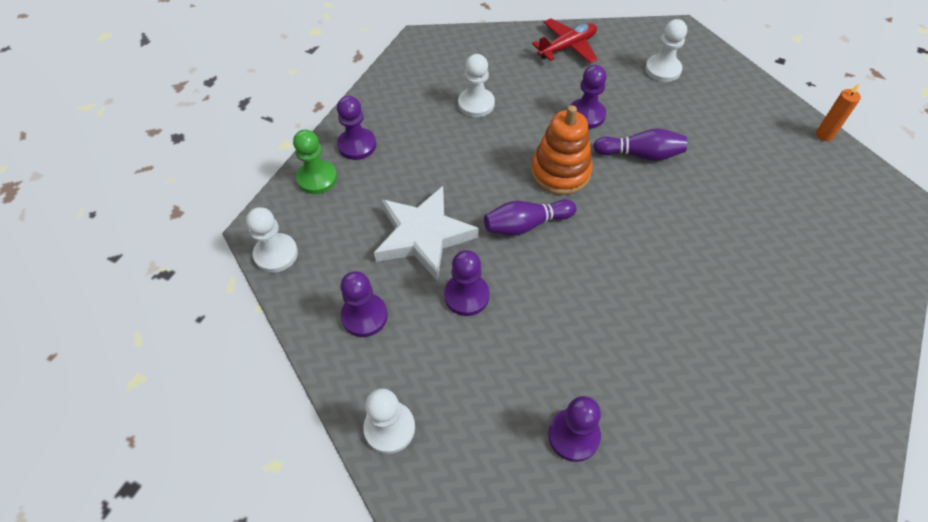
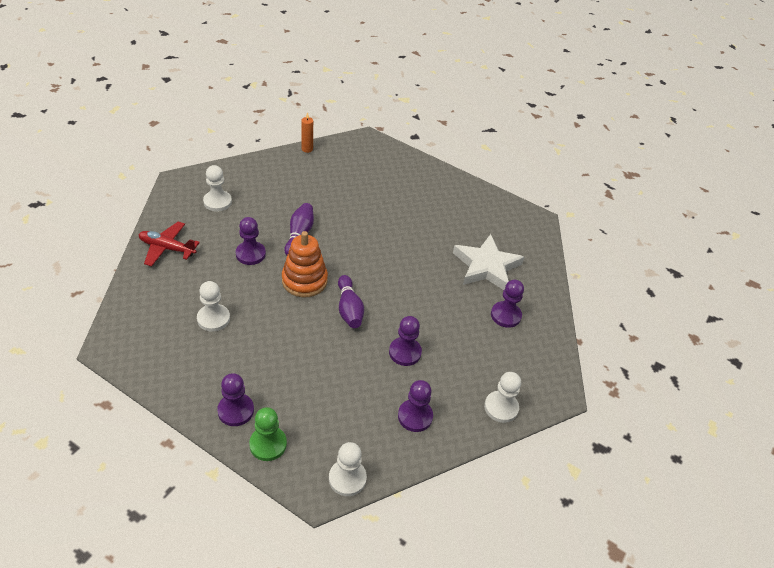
camera: 90 degrees left, 10 degrees down
white star [374,186,479,280] -> white star moved to [453,234,524,290]
red plane [532,18,598,63] -> red plane turned 45 degrees counterclockwise [139,222,200,267]

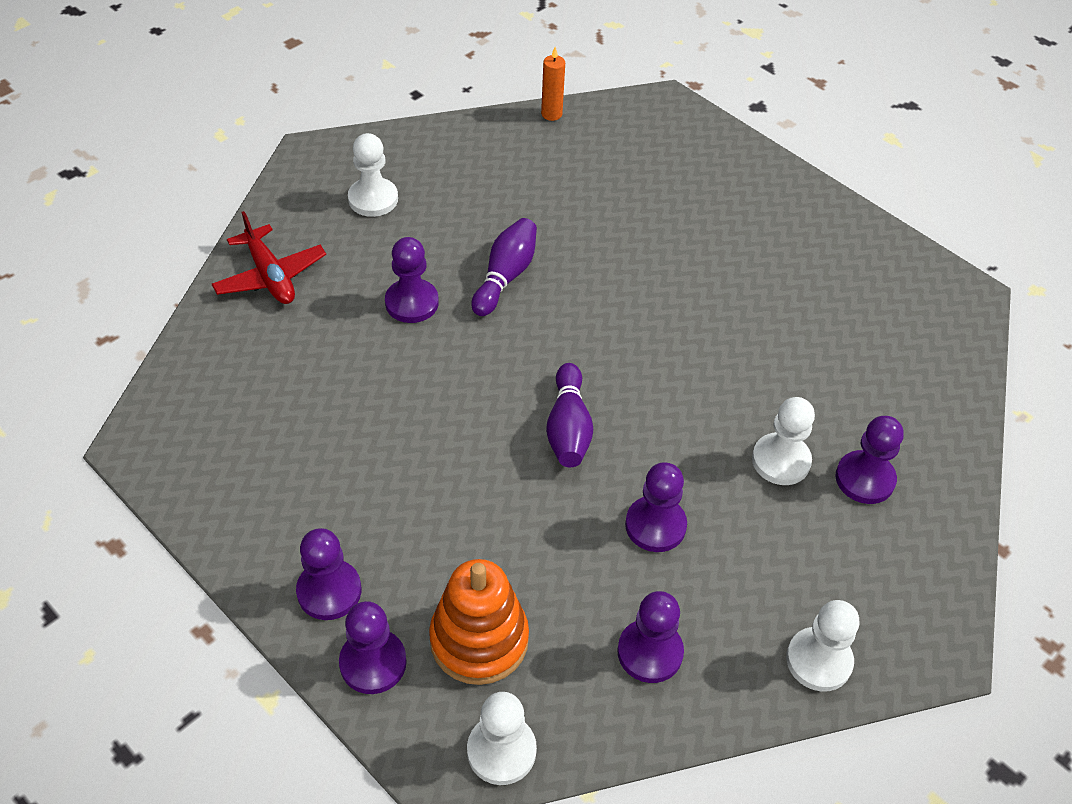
camera: 15 degrees right, 5 degrees up
red plane [139,222,200,267] -> red plane turned 150 degrees counterclockwise [212,211,326,304]
white pawn [197,281,230,332] -> white pawn moved to [752,397,815,485]
green pawn [249,407,287,461] -> purple pawn [339,601,407,694]
orange stacking toy [282,231,328,297] -> orange stacking toy moved to [429,559,529,685]
white star [453,234,524,290] -> none

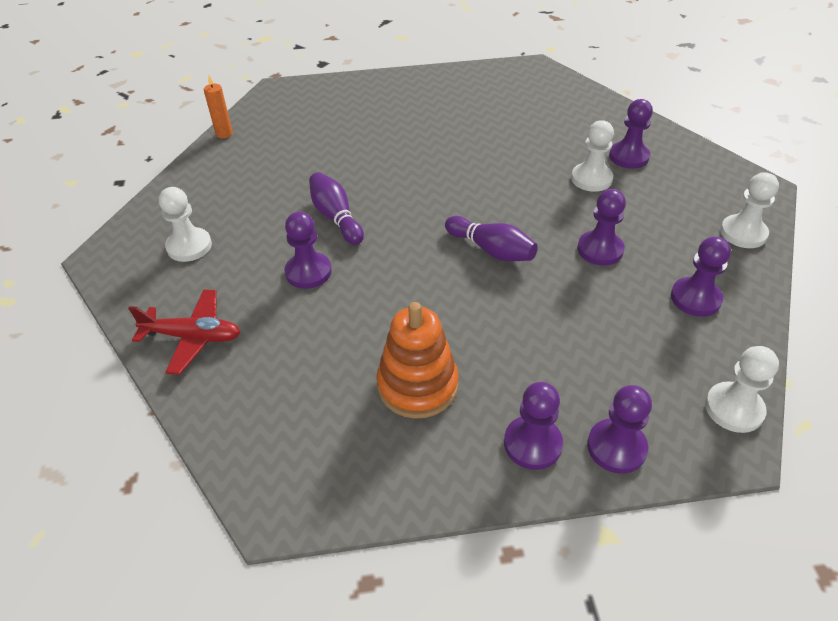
camera: 50 degrees left, 5 degrees down
orange stacking toy [429,559,529,685] -> orange stacking toy moved to [376,302,458,419]

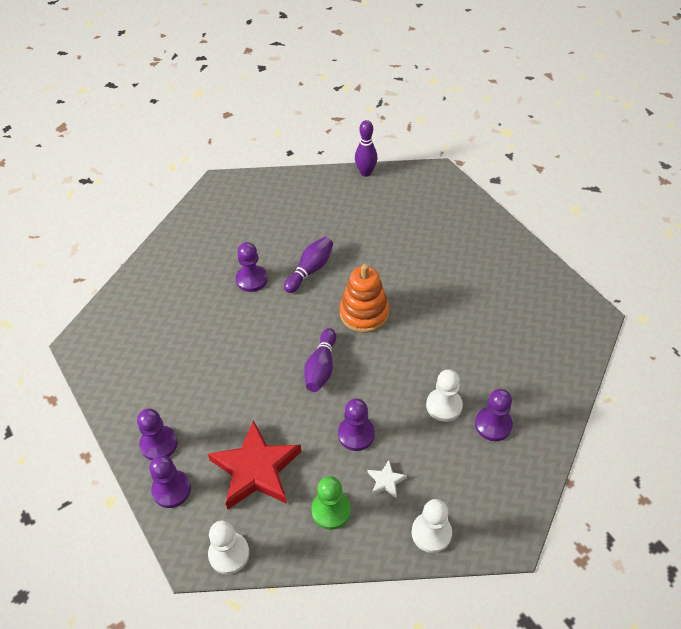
camera: 65 degrees right, 5 degrees up
red plane [128,289,241,375] -> none
white pawn [159,187,212,262] -> none
orange candle [204,75,233,138] -> purple bowling pin [355,120,377,177]
orange stacking toy [376,302,458,419] -> orange stacking toy moved to [340,264,389,333]
purple pawn [671,236,731,317] -> green pawn [311,476,351,530]
none -> red star [208,420,302,509]
none -> white star [367,460,407,499]

